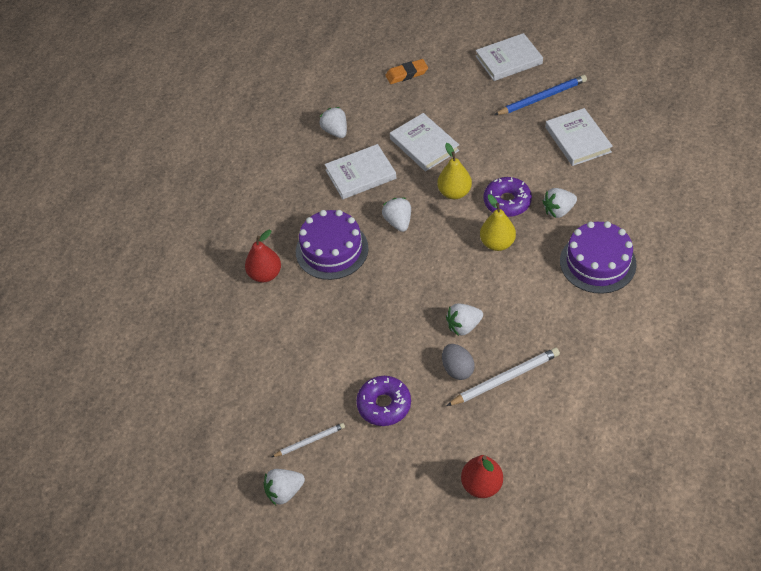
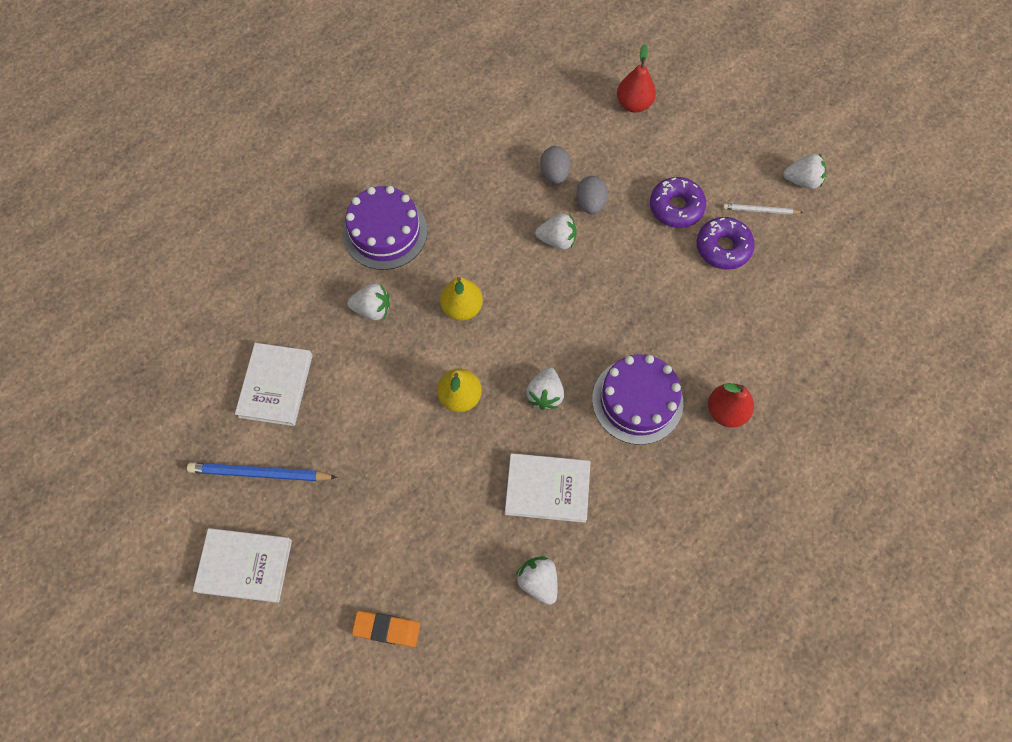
camera: 155 degrees left, 15 degrees up
white strawberry [319,107,347,138] -> white strawberry turned 150 degrees clockwise [516,556,558,605]
white book [390,113,459,171] -> none
white pencil [446,348,560,406] -> grey egg [540,146,571,184]
purple donut [483,177,532,217] -> purple donut moved to [697,217,755,270]

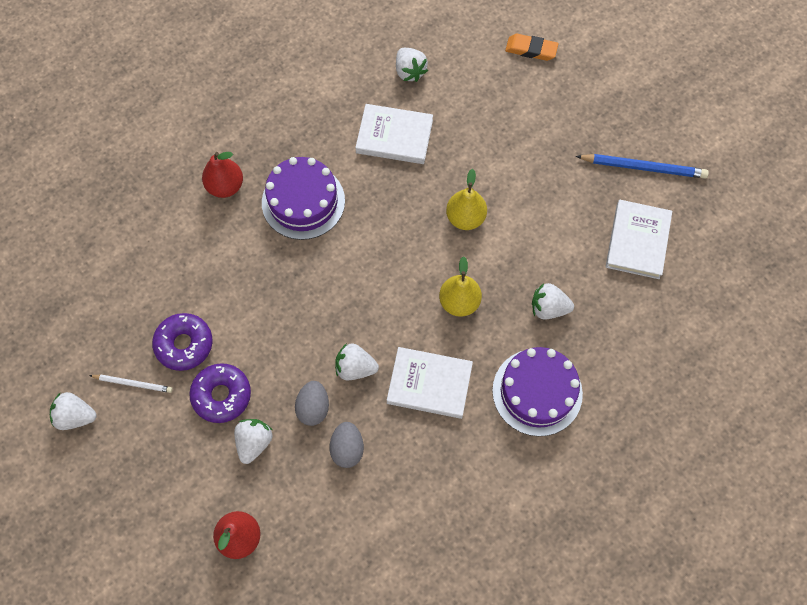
camera: 175 degrees left, 0 degrees up
white book [193,528,292,603] -> white book moved to [387,347,473,419]
white strawberry [526,367,564,410] -> white strawberry moved to [234,419,272,464]

